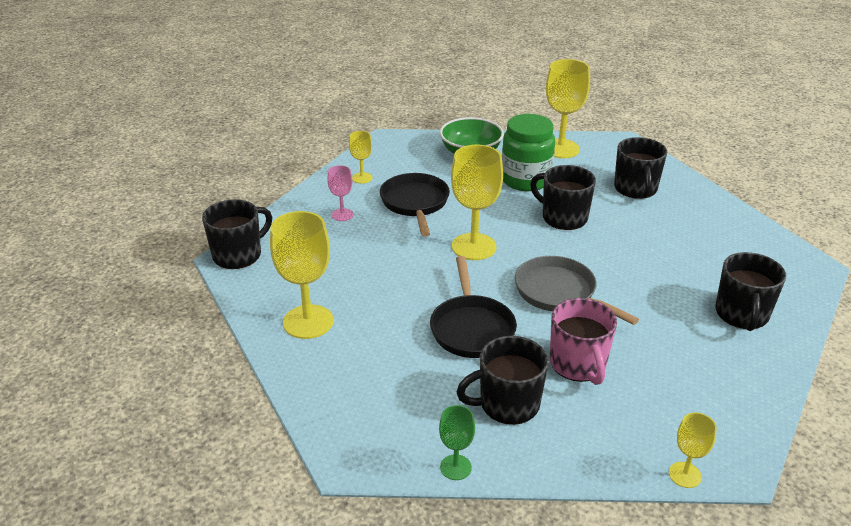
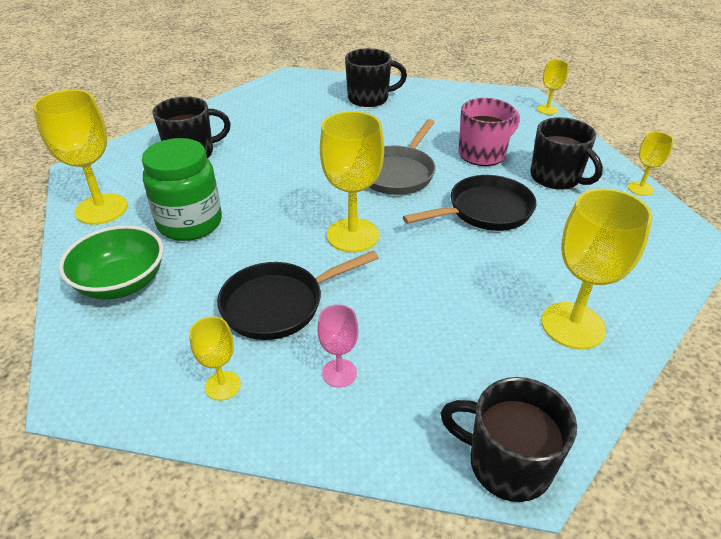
camera: 110 degrees left, 5 degrees up
green goblet [439,405,475,480] -> yellow goblet [628,132,674,196]
black mug [530,165,596,230] -> none

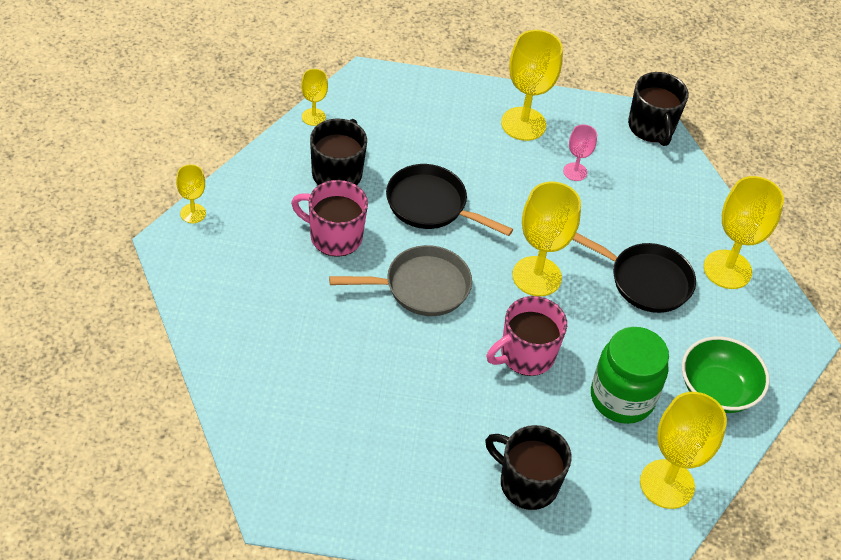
camera: 130 degrees left, 10 degrees up
yellow goblet [189,316,241,400] -> yellow goblet [704,176,784,289], size x1.93
pink goblet [318,304,358,387] -> pink goblet moved to [563,124,597,181]
black mug [345,48,407,107] -> none
none -> pink mug [487,296,567,376]

